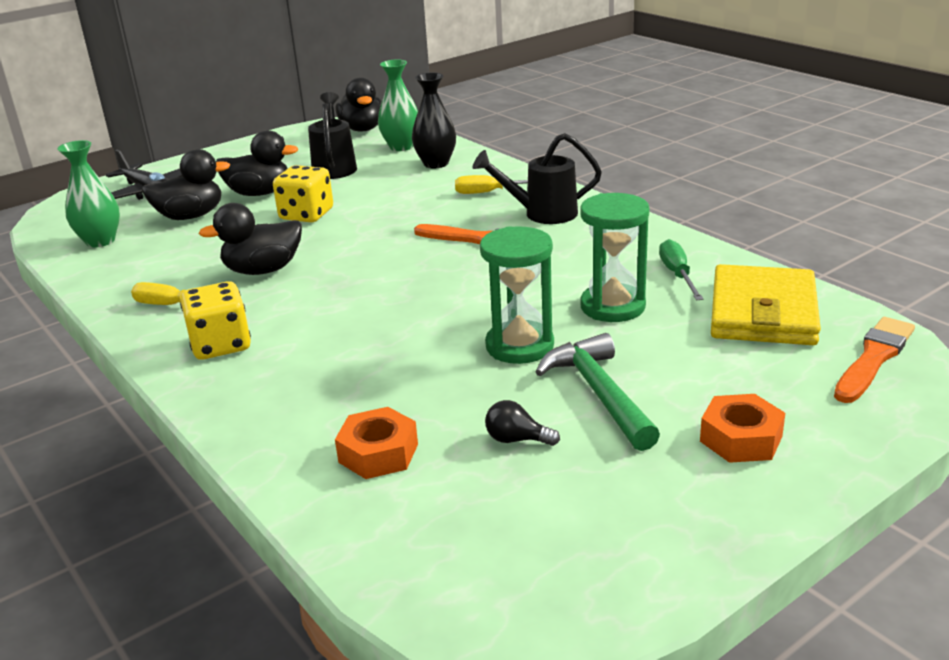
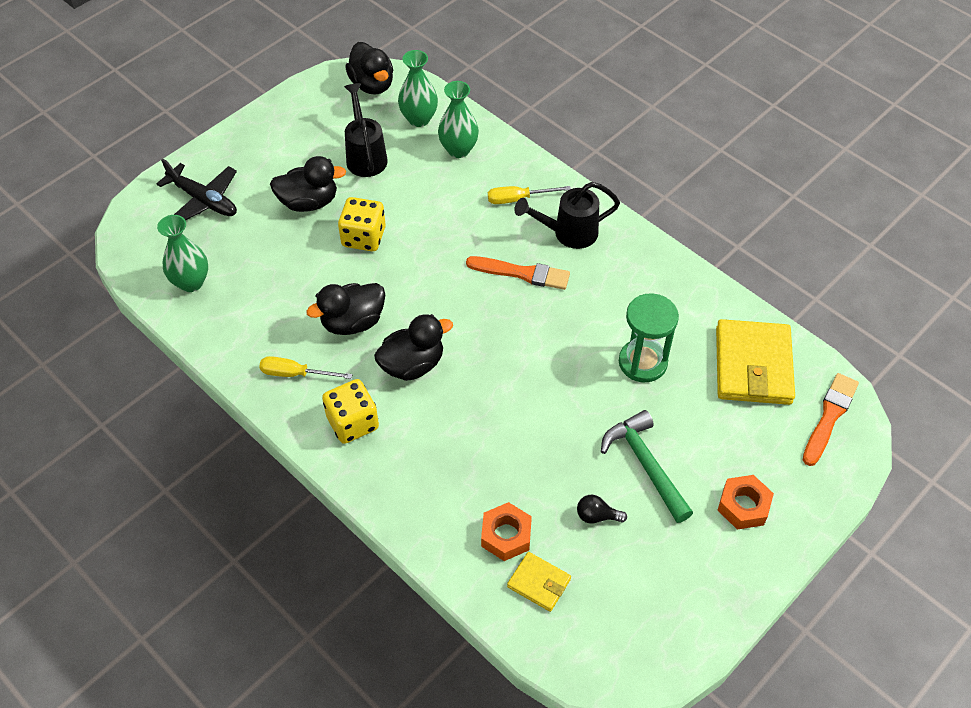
camera: 10 degrees left, 25 degrees up
black duck [142,149,230,220] -> black duck moved to [374,314,453,381]
black vase [412,73,456,168] -> green vase [438,81,479,158]
green hourglass [480,226,554,364] -> none
green screwdriver [659,239,703,300] -> none
none -> yellow wallet [507,552,571,612]

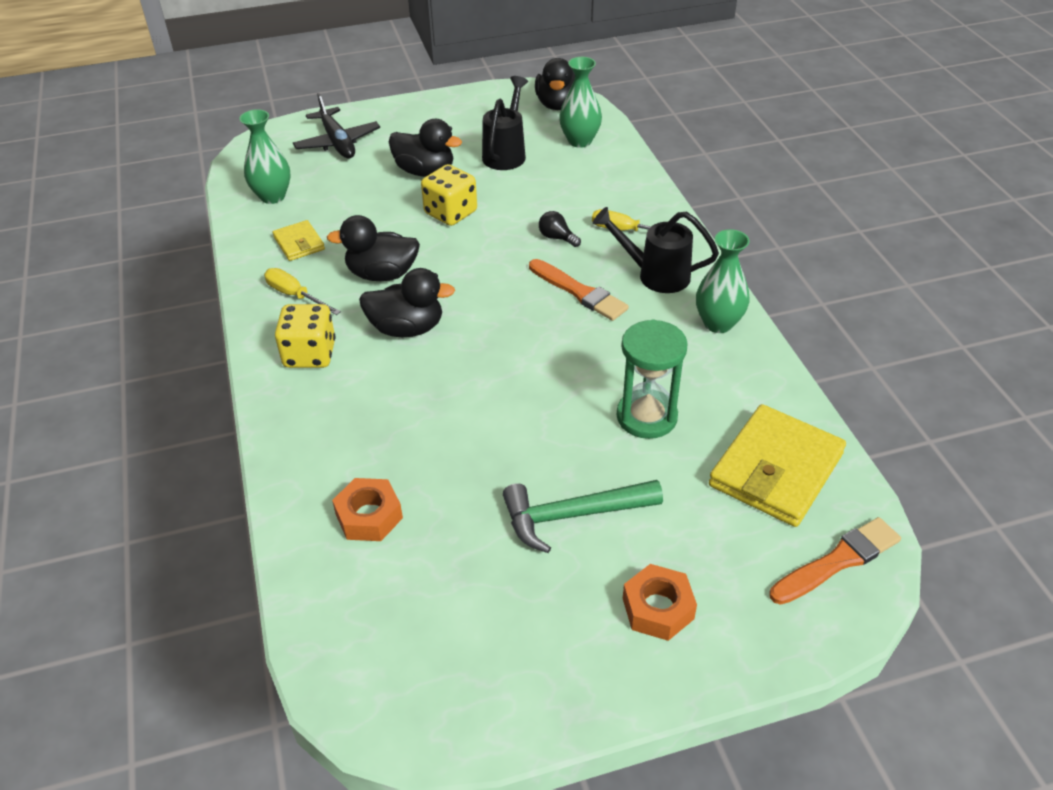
camera: 30 degrees right, 10 degrees down
green vase [438,81,479,158] -> green vase moved to [696,229,750,333]
yellow wallet [507,552,571,612] -> yellow wallet moved to [273,220,325,261]
black light bulb [577,495,627,524] -> black light bulb moved to [539,211,581,247]
green hammer [601,410,693,523] -> green hammer turned 105 degrees counterclockwise [503,480,663,553]

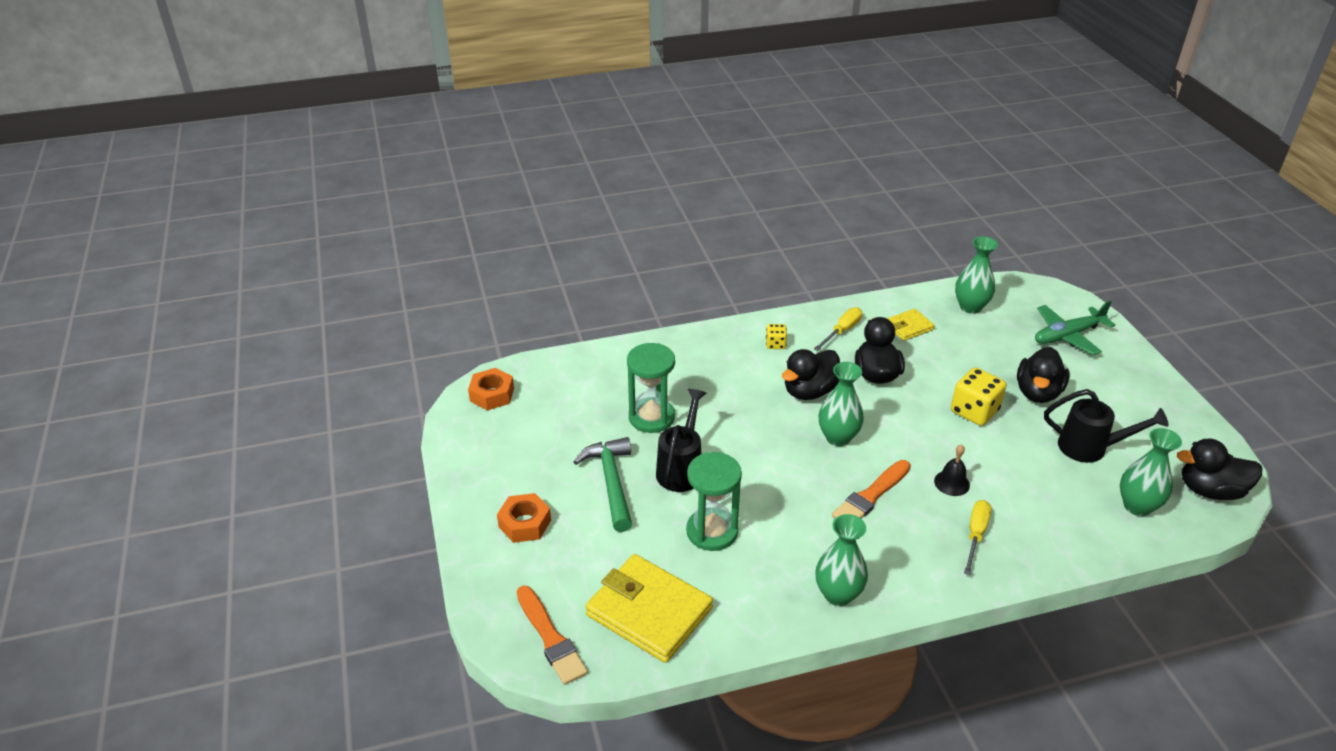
camera: 90 degrees right, 5 degrees down
yellow dice [275,304,335,368] -> yellow dice [766,324,787,349], size x0.53
black plane [293,93,380,158] -> green plane [1035,301,1115,355]
orange nut [332,478,403,541] -> orange nut moved to [468,368,514,410]
black duck [359,268,455,337] -> black duck turned 45 degrees clockwise [782,349,840,400]
black light bulb [539,211,581,247] -> black bell [934,444,970,496]
black watering can [593,207,719,293] -> black watering can moved to [656,389,706,492]
none -> green hourglass [627,343,675,433]
none -> green vase [819,362,864,446]

